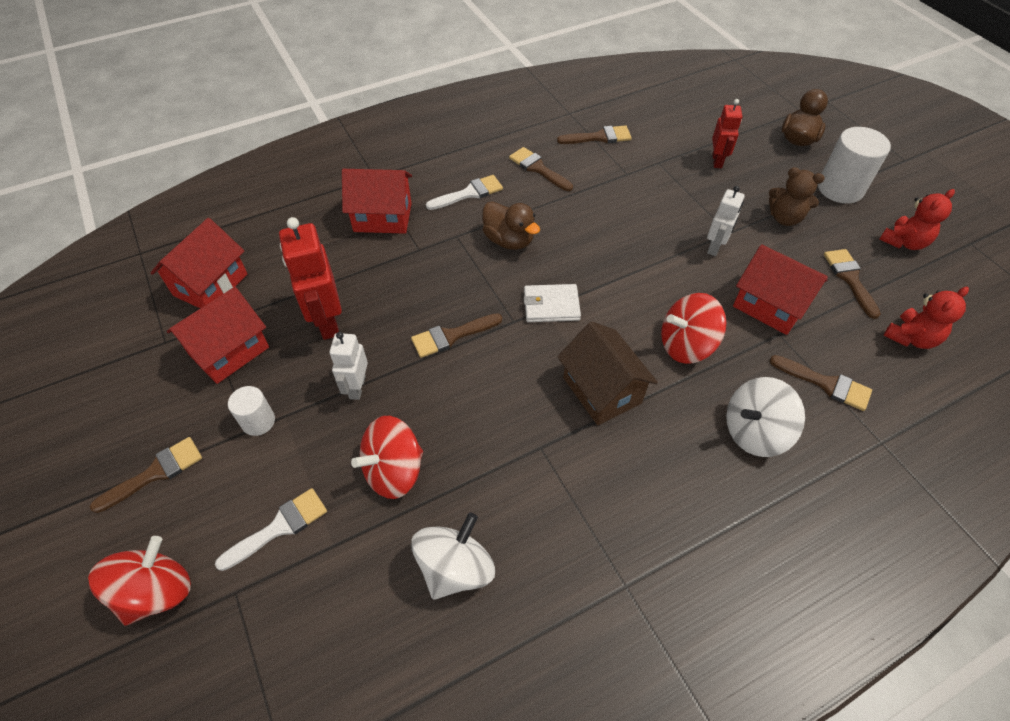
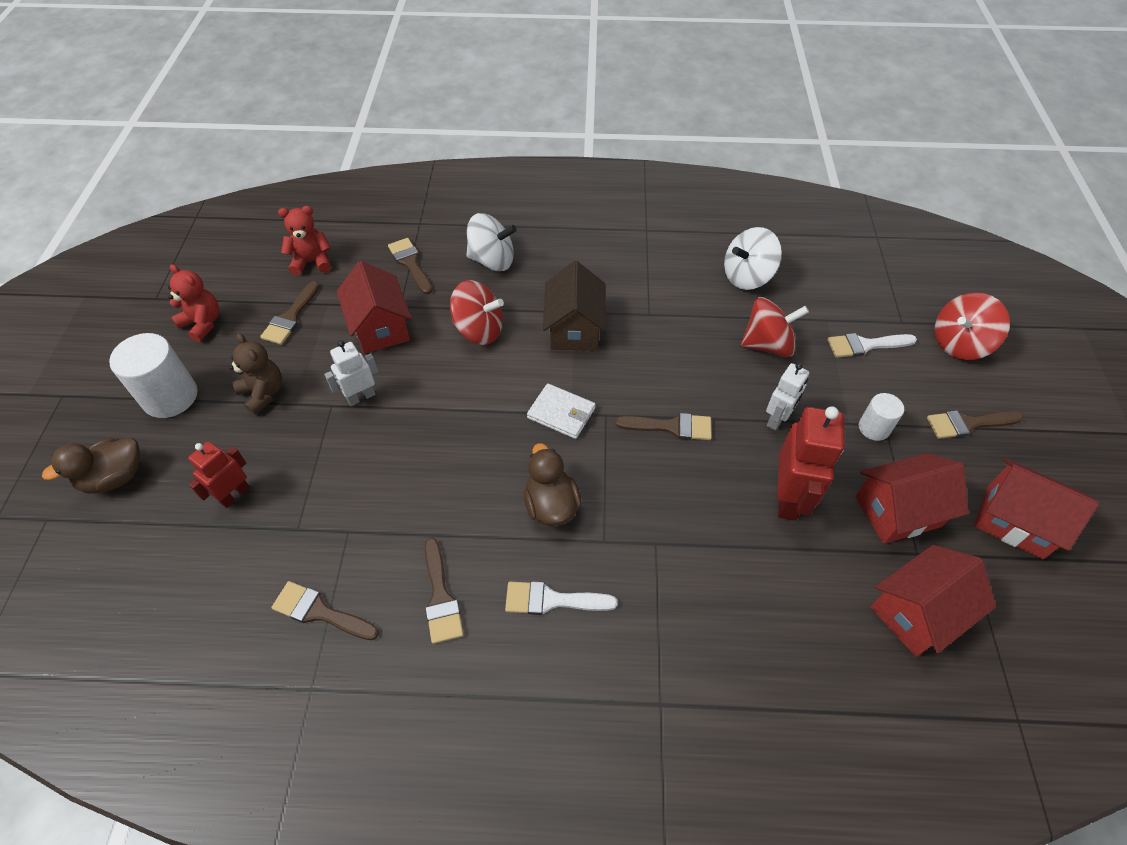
camera: 150 degrees left, 0 degrees up
red house [342,169,412,234] -> red house moved to [974,458,1099,559]
red teddy bear [879,189,955,250] -> red teddy bear turned 45 degrees clockwise [168,264,219,342]

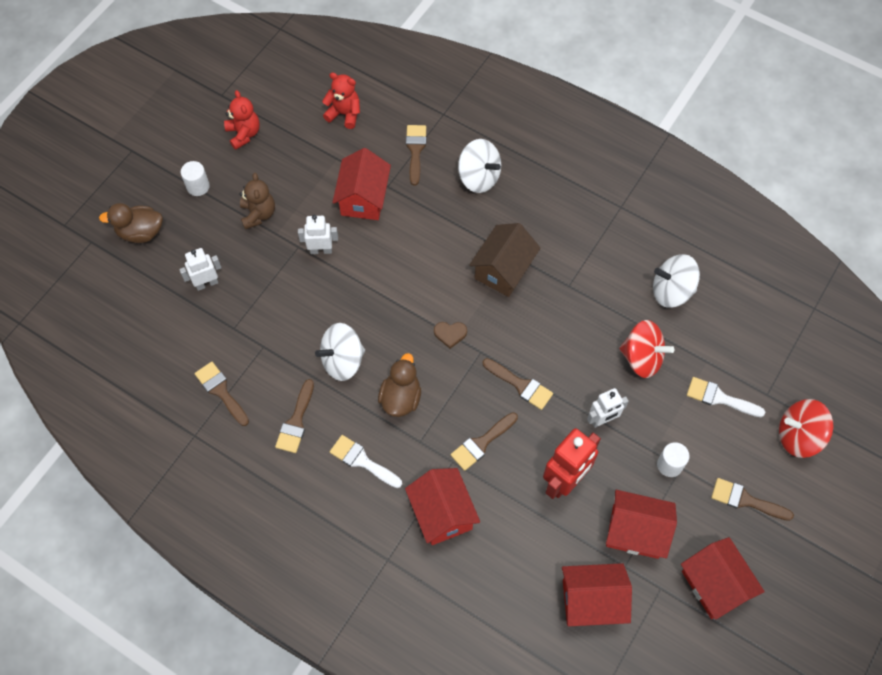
camera: 30 degrees right, 10 degrees up
white cylinder [109,333,198,418] -> white cylinder [181,161,210,196], size x0.56
red robot [188,441,250,508] -> white robot [179,248,222,291]
brown brush [260,281,319,345] -> brown brush moved to [450,412,518,471]
red spinning top [450,280,504,345] -> none
white wallet [527,383,596,439] -> brown heart [434,322,467,349]
none -> white spinning top [315,323,365,381]
none -> red house [405,468,480,545]

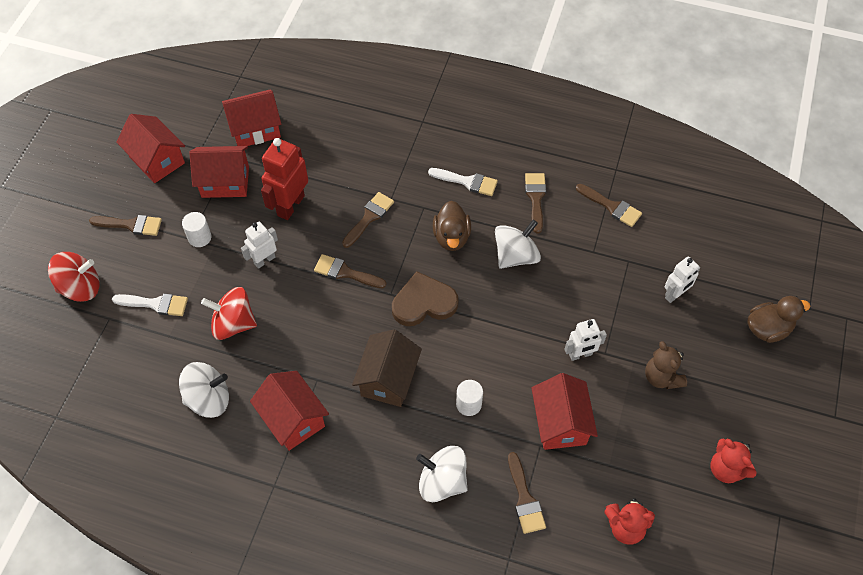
camera: 165 degrees right, 5 degrees down
white cylinder [181,161,210,196] -> white cylinder moved to [456,380,483,416]
red house [405,468,480,545] -> red house moved to [250,371,329,451]
brown heart [434,322,467,349] -> brown heart [392,271,458,326], size x2.02

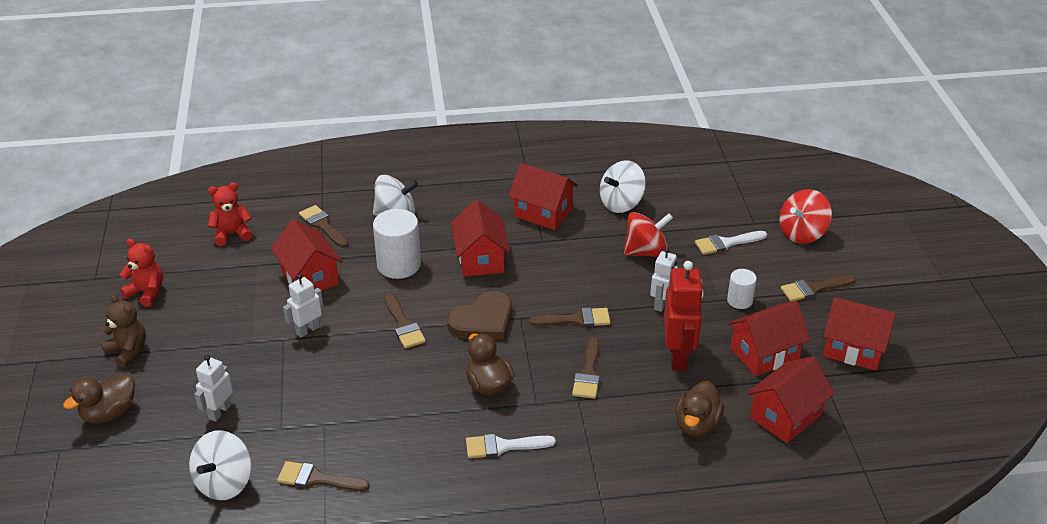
camera: 155 degrees right, 20 degrees down
brown house [352,329,422,407] -> red house [451,200,510,277]
white cylinder [456,380,483,416] -> white cylinder [373,209,421,279], size x1.78
white spinning top [495,220,541,269] -> white spinning top moved to [189,430,252,500]
brown brush [525,173,546,233] -> brown brush moved to [385,294,426,348]
brown teddy bear [645,341,687,389] -> brown teddy bear moved to [101,295,146,368]
none -> brown duck [675,381,724,437]

